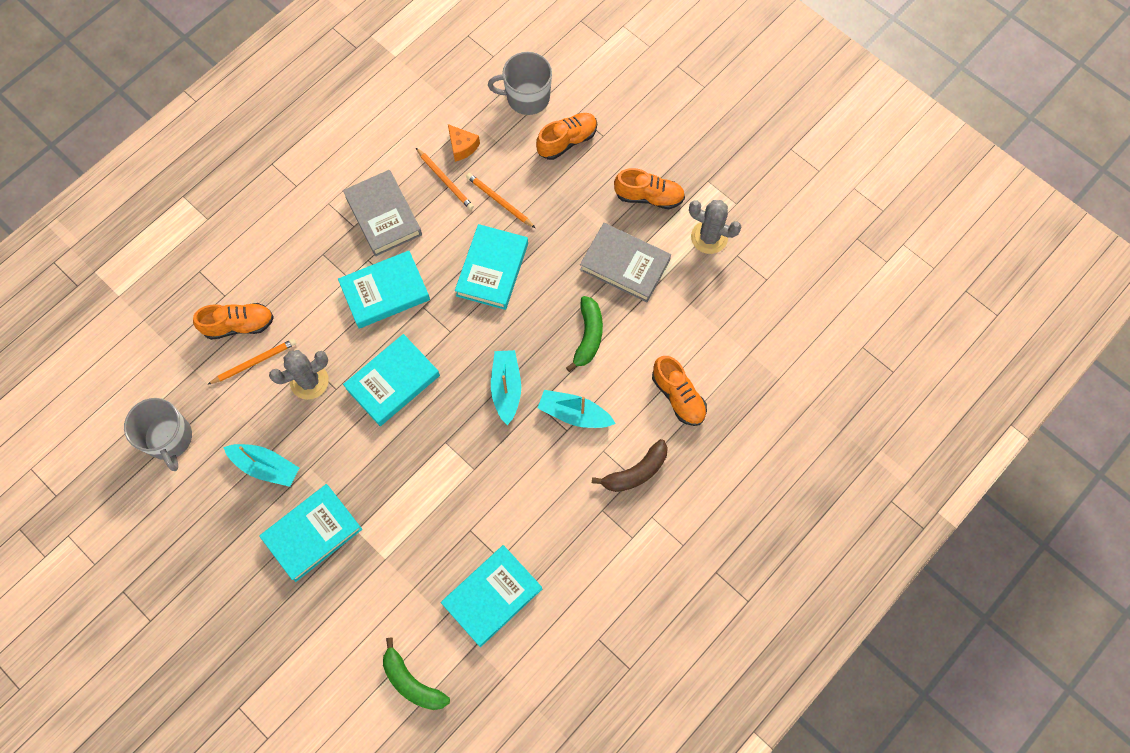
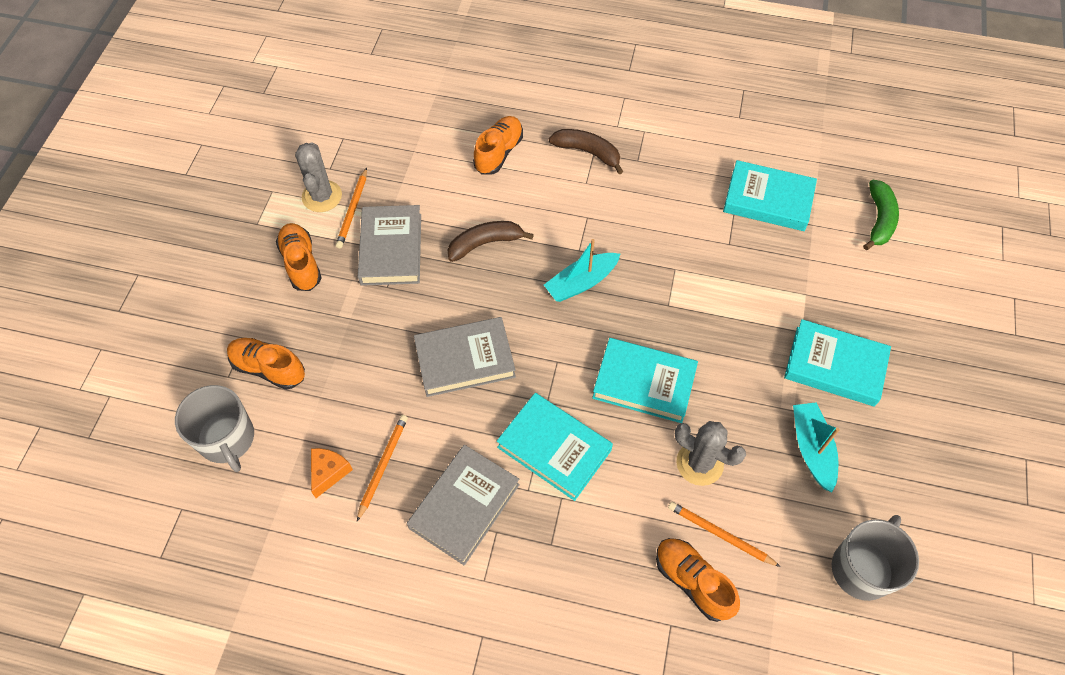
camera: 120 degrees left, 10 degrees down
turquoise book [455,224,528,310] -> grey book [414,317,516,397]
orange pencil [466,173,535,228] -> orange pencil moved to [336,167,367,248]
turquoise boat [538,390,616,428] -> none
green banana [566,296,603,372] -> brown banana [448,221,534,262]

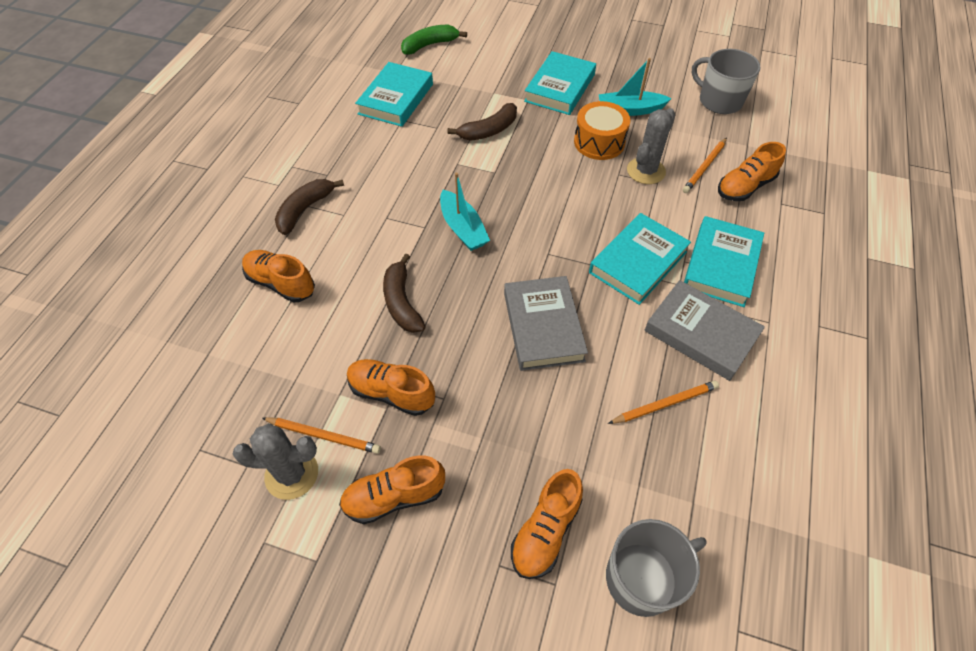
camera: 85 degrees left, 5 degrees down
orange cheese [311,448,353,498] -> none
orange pencil [357,415,408,521] -> orange pencil turned 135 degrees clockwise [608,380,719,424]
grey book [358,205,421,286] -> orange shoe [347,359,435,416]
turquoise book [592,338,698,423] -> turquoise book moved to [684,216,764,307]
green banana [863,180,899,250] -> green banana turned 45 degrees counterclockwise [401,25,467,54]
none -> brown banana [447,103,517,141]
none -> orange drum [574,101,630,160]

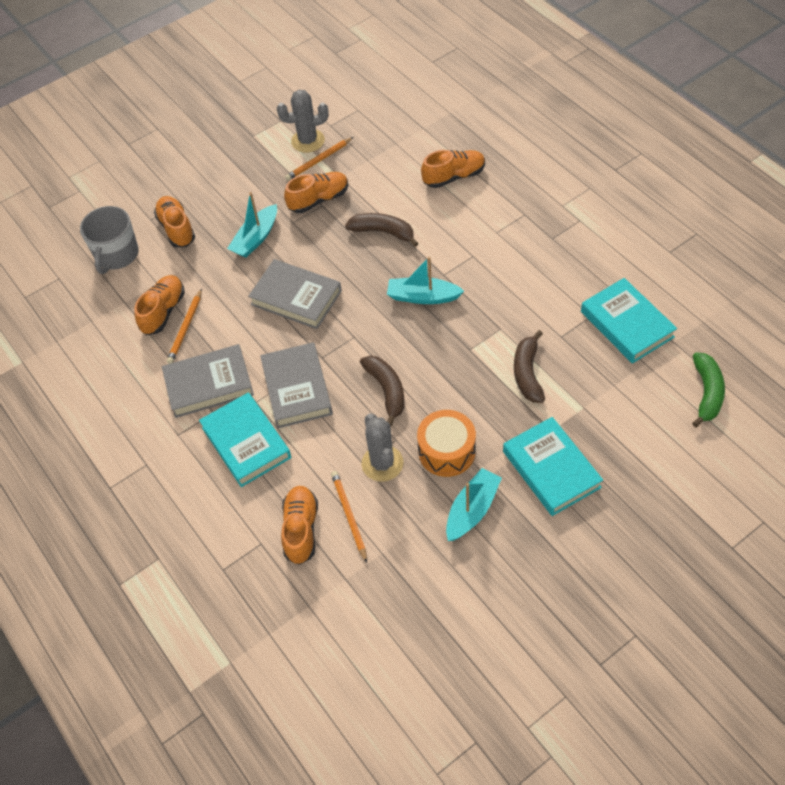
camera: 130 degrees right, 0 degrees up
grey cactus [233,423,318,500] -> grey cactus turned 45 degrees clockwise [277,90,329,153]
brown banana [275,179,344,235] -> brown banana moved to [360,356,405,427]
orange shoe [339,455,445,524] -> orange shoe moved to [134,275,185,335]
turquoise book [589,213,691,305] -> grey book [260,342,333,428]
grey mug [692,49,761,114] -> none
none -> turquoise boat [227,192,277,258]

